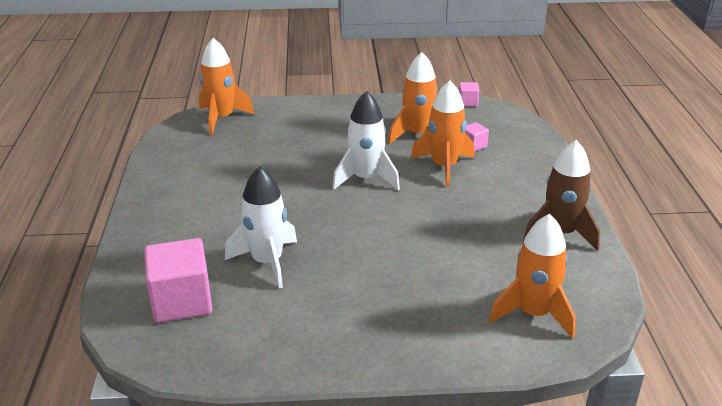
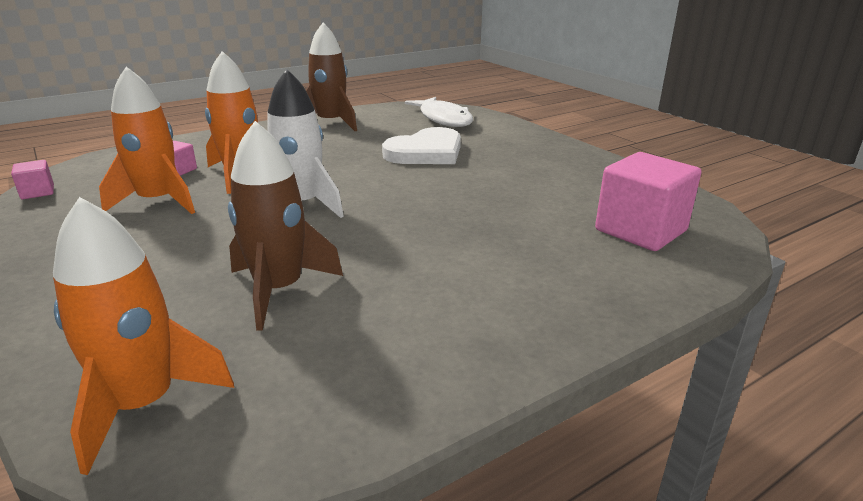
camera: 120 degrees left, 5 degrees down
white rocket [225,166,297,289] -> none
orange rocket [489,214,576,339] -> white fish [405,97,473,127]
none -> brown rocket [228,121,343,331]
none -> white heart [382,127,461,164]

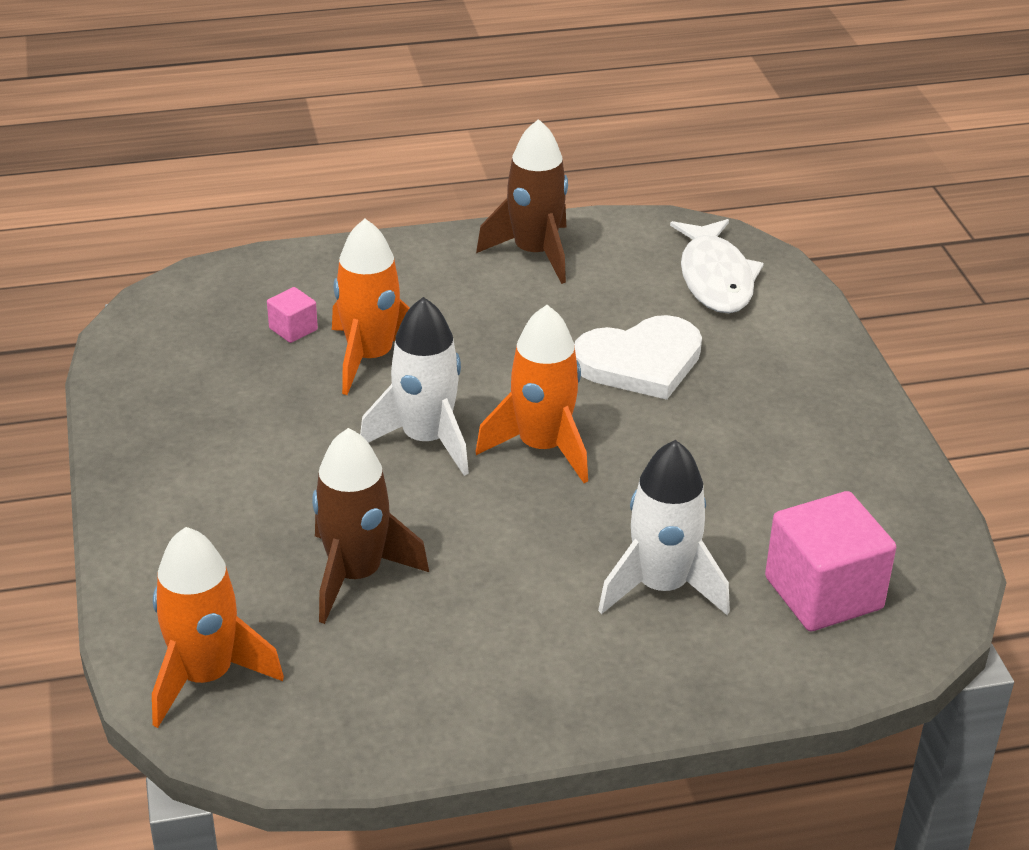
camera: 20 degrees right, 10 degrees up
pink cube [11,160,54,199] -> none
orange rocket [99,67,195,214] -> orange rocket moved to [475,305,588,483]
none -> white rocket [598,440,730,615]

